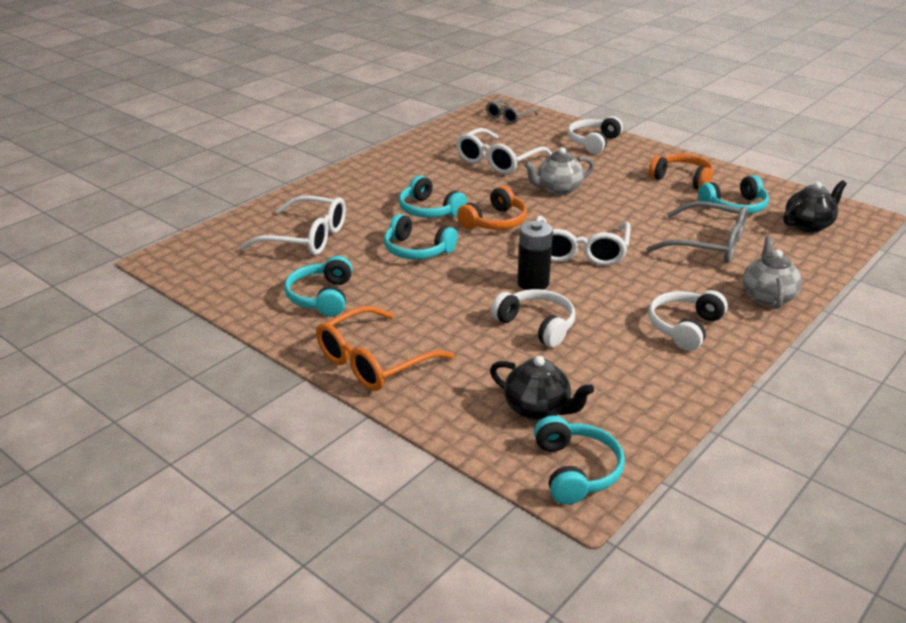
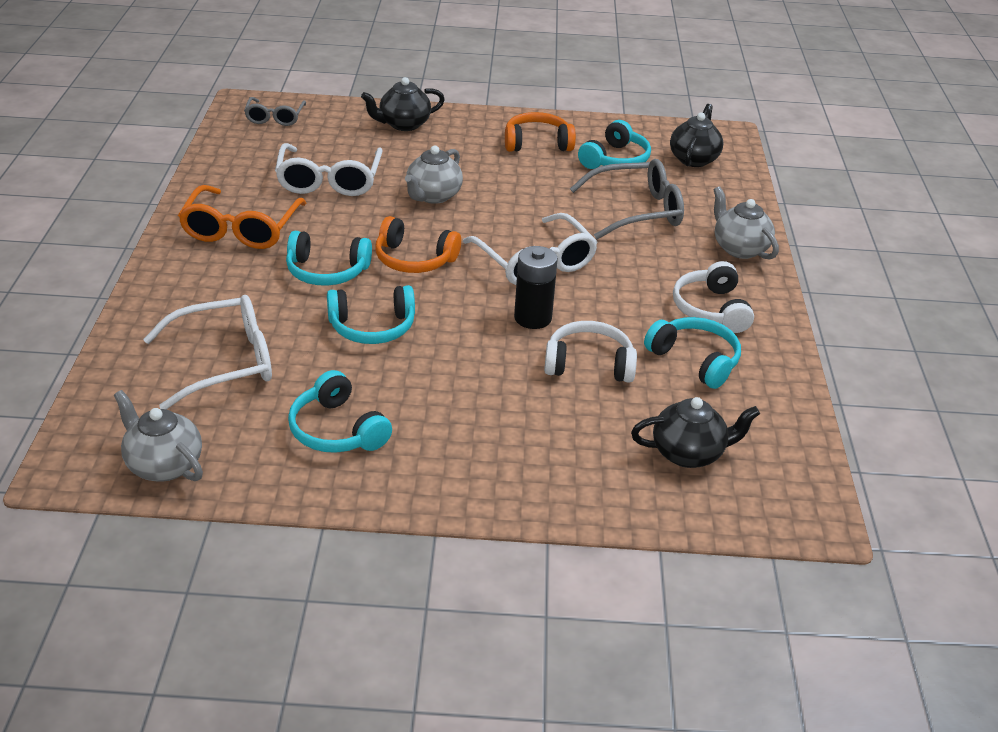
camera: 40 degrees left, 5 degrees up
orange glasses [316,306,454,391] -> orange glasses moved to [178,185,306,249]
orange headphones [457,186,527,230] -> orange headphones turned 105 degrees clockwise [375,216,461,273]
turquoise headphones [534,416,625,504] -> turquoise headphones moved to [644,317,741,389]
white headphones [567,116,623,154] -> black teapot [361,77,445,131]
none -> grey teapot [114,390,203,481]

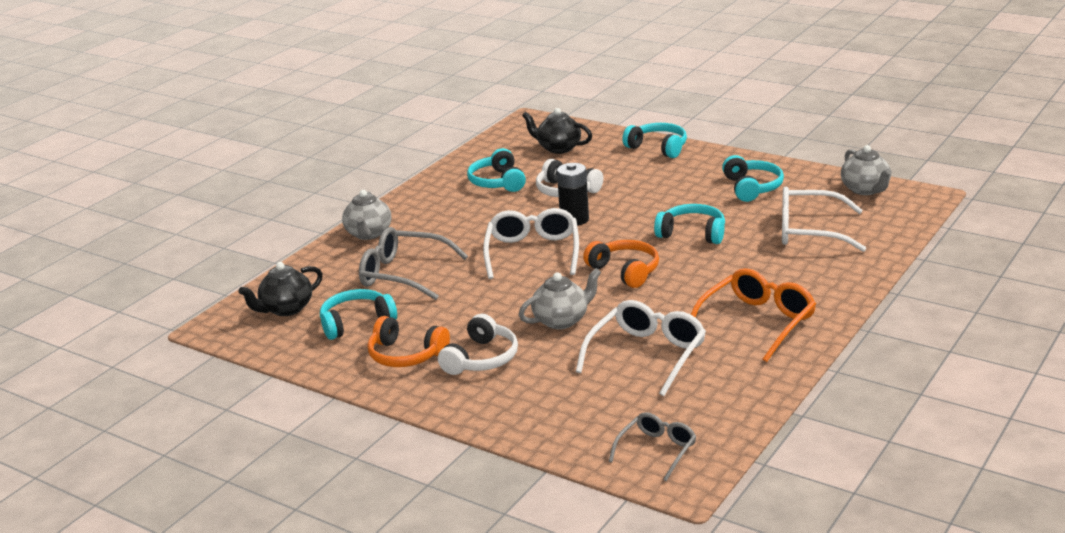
camera: 145 degrees left, 10 degrees down
turquoise headphones [286,231,372,286] -> turquoise headphones moved to [622,123,687,158]
black teapot [361,77,445,131] -> none
white headphones [673,261,754,333] -> white headphones moved to [438,314,518,375]

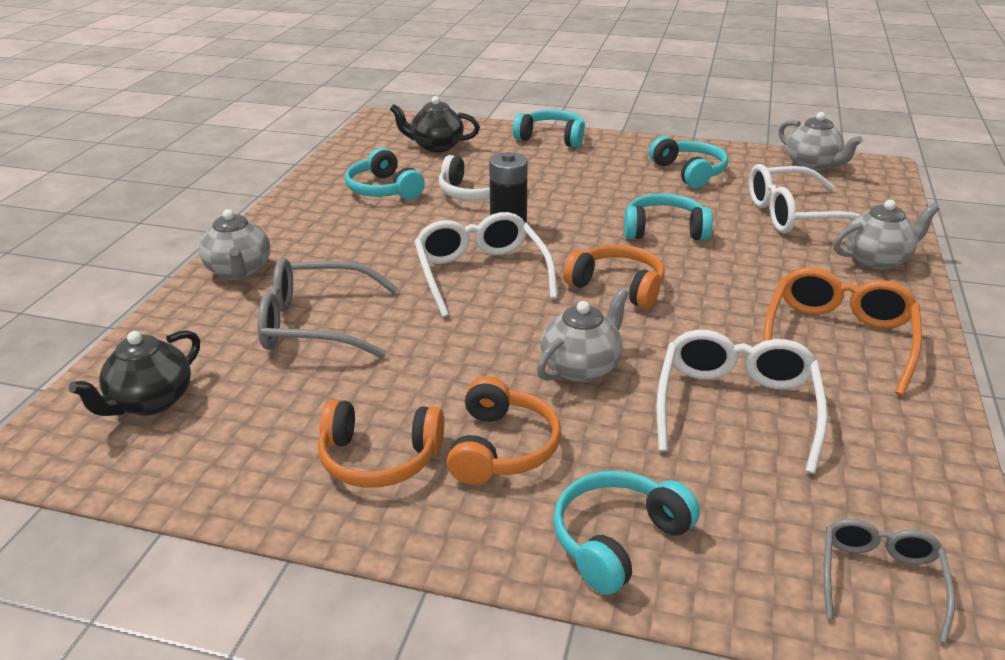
camera: 20 degrees left, 5 degrees up
turquoise headphones [320,289,397,340] -> turquoise headphones moved to [553,471,700,595]
white headphones [438,314,518,375] -> orange headphones [447,376,561,485]
none -> grey teapot [833,199,940,269]

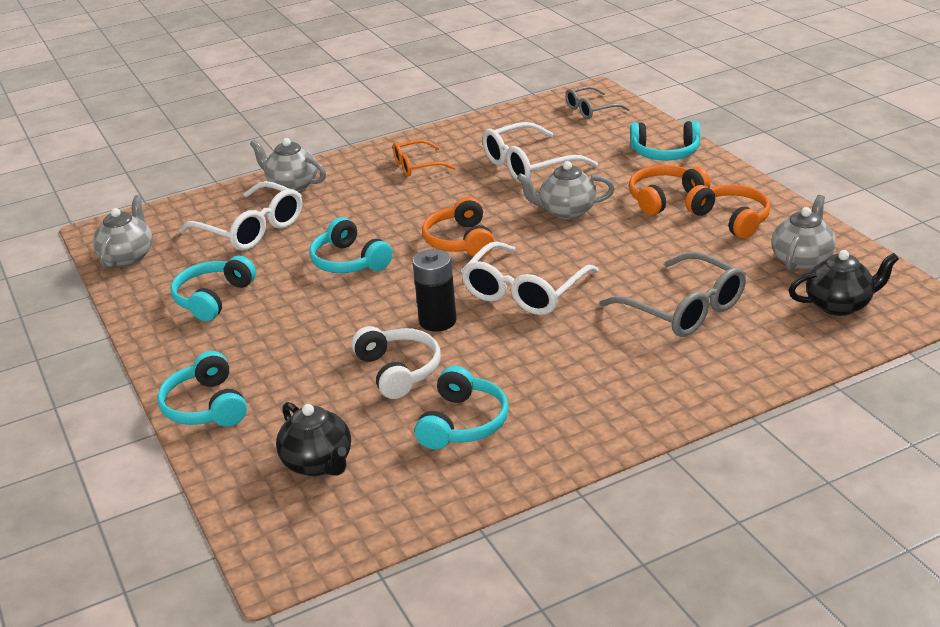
camera: 130 degrees left, 0 degrees up
grey teapot [199,209,270,280] -> grey teapot moved to [771,195,836,271]
orange glasses [763,267,922,396] -> orange glasses [393,140,456,177], size x0.60

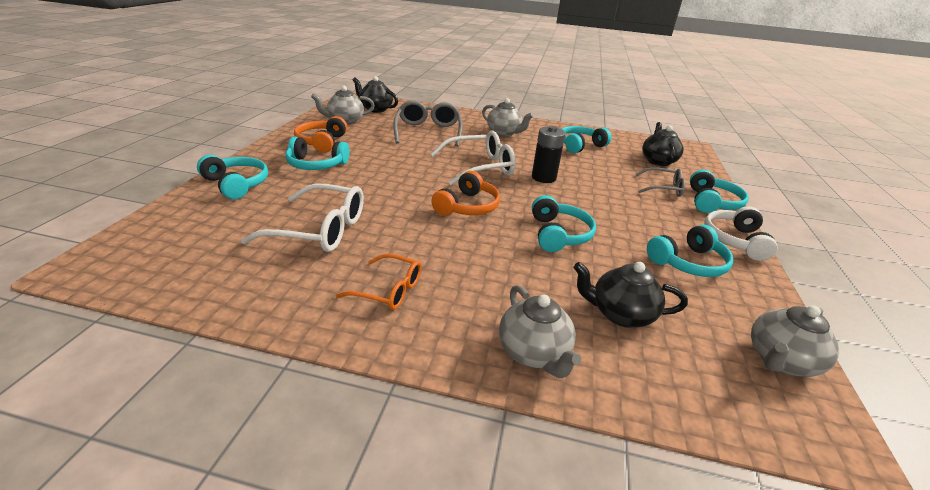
camera: 145 degrees left, 0 degrees up
white glasses [179,181,302,251] -> black teapot [573,262,688,328]
white headphones [352,326,441,399] -> white headphones moved to [704,206,778,261]
grey teapot [517,161,615,219] -> grey teapot moved to [482,98,534,137]
grey glasses [565,86,630,119] -> grey glasses moved to [636,167,685,197]
orange headphones [629,165,711,215] -> turquoise headphones [286,137,350,170]

